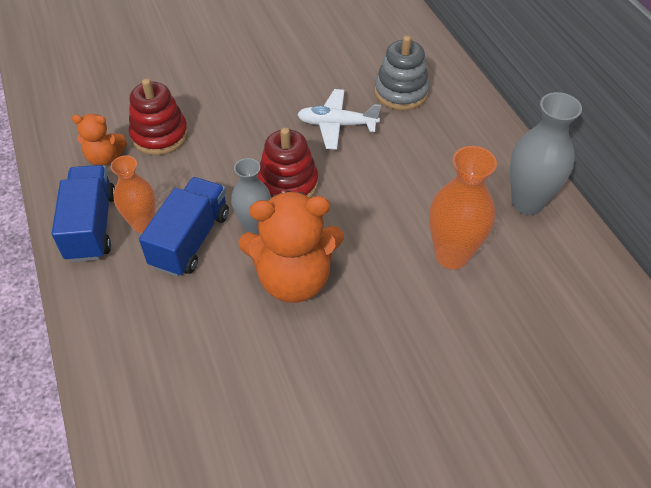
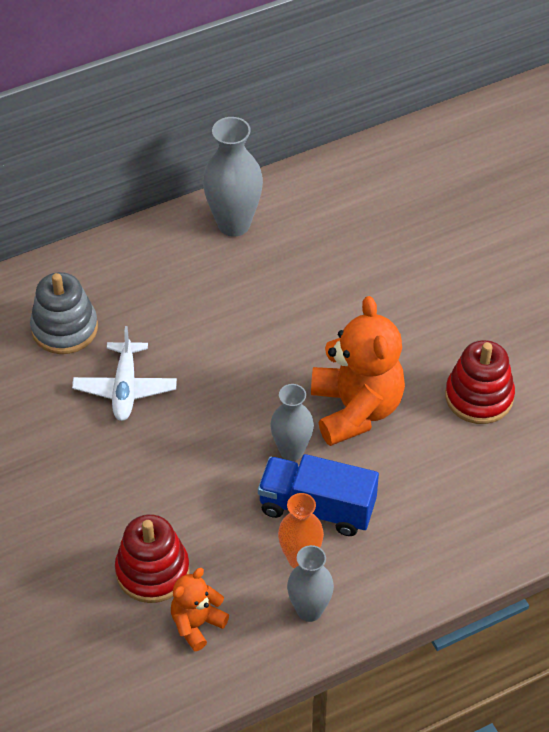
camera: 95 degrees left, 0 degrees up
blue truck [52,165,115,262] -> grey vase [287,545,334,622]
orange teddy bear [72,114,127,166] -> orange teddy bear turned 135 degrees counterclockwise [171,568,229,651]
red stacking toy [257,128,318,198] -> red stacking toy moved to [445,340,515,424]
orange vase [429,146,497,269] -> none

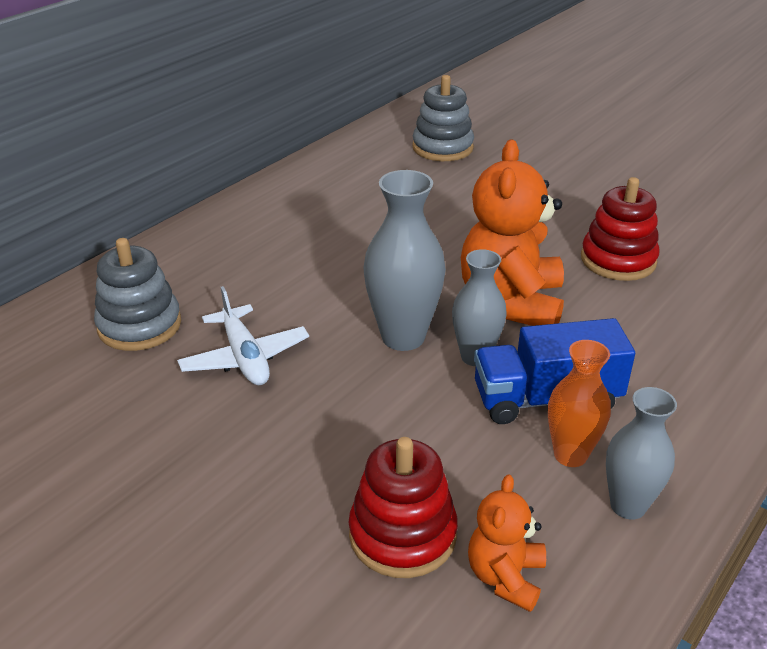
camera: 25 degrees left, 15 degrees down
grey vase [203,117,263,237] -> grey vase moved to [364,170,446,351]
orange teddy bear [311,296,405,446] -> orange teddy bear turned 135 degrees counterclockwise [461,140,564,326]
none -> grey stacking toy [412,75,474,161]

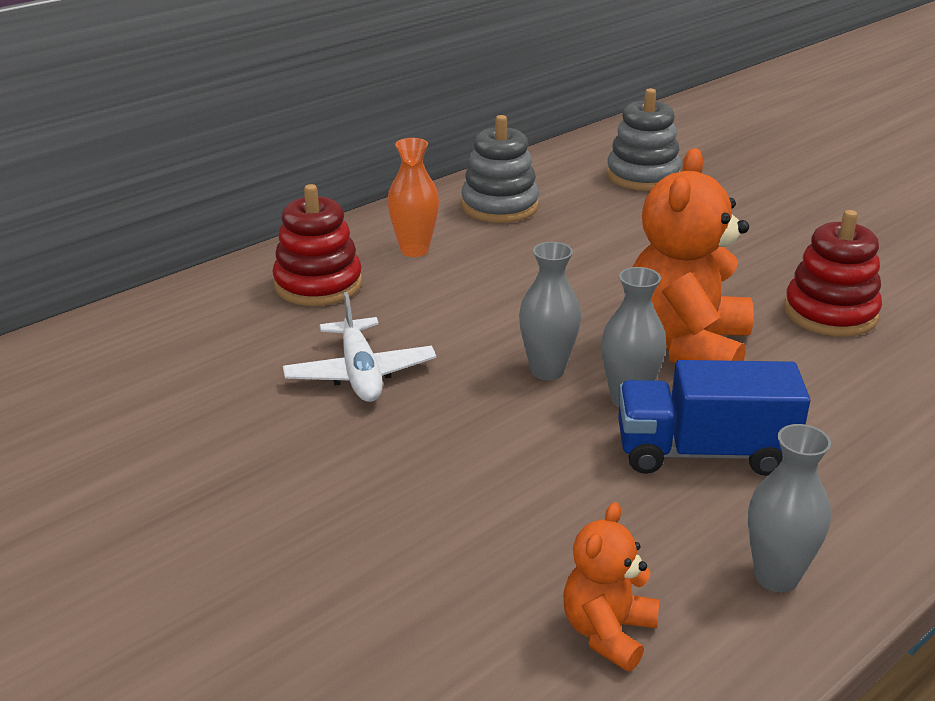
camera: 10 degrees right, 5 degrees down
grey stacking toy [94,238,181,351] -> grey stacking toy moved to [461,115,539,223]
red stacking toy [349,437,458,578] -> red stacking toy moved to [273,184,362,306]
grey vase [364,170,446,351] -> grey vase [519,242,581,380], size x0.66
orange vase [548,340,611,467] -> orange vase moved to [387,138,439,257]

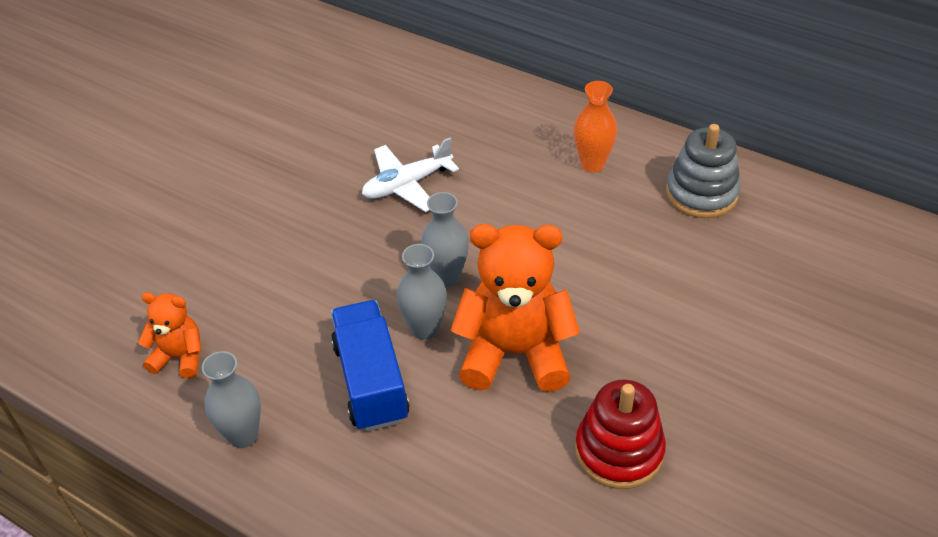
camera: 75 degrees right, 15 degrees up
red stacking toy [273,184,362,306] -> none
grey stacking toy [607,88,682,191] -> none

